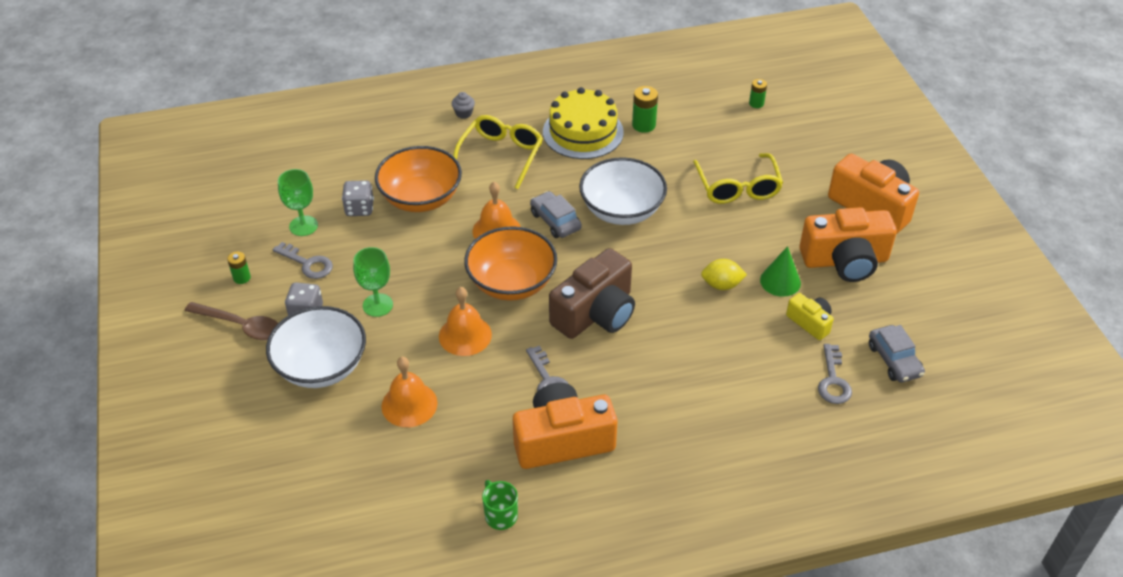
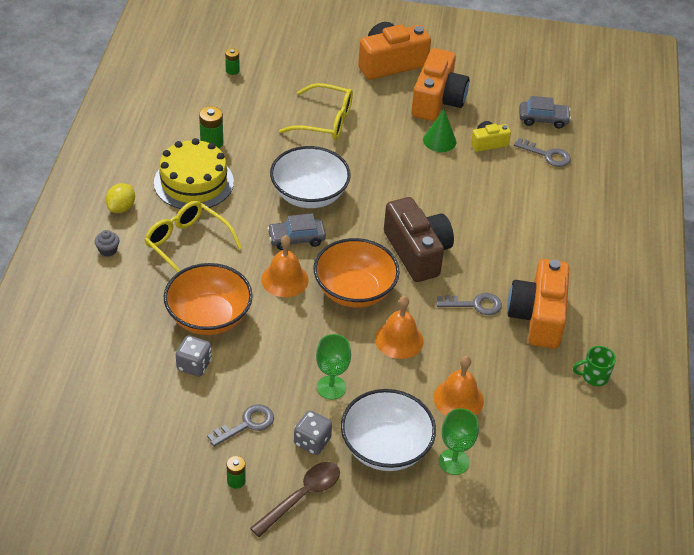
camera: 70 degrees left, 0 degrees up
green goblet [278,169,318,236] -> green goblet moved to [439,408,479,475]
yellow lemon [701,259,747,290] -> yellow lemon moved to [106,183,135,213]

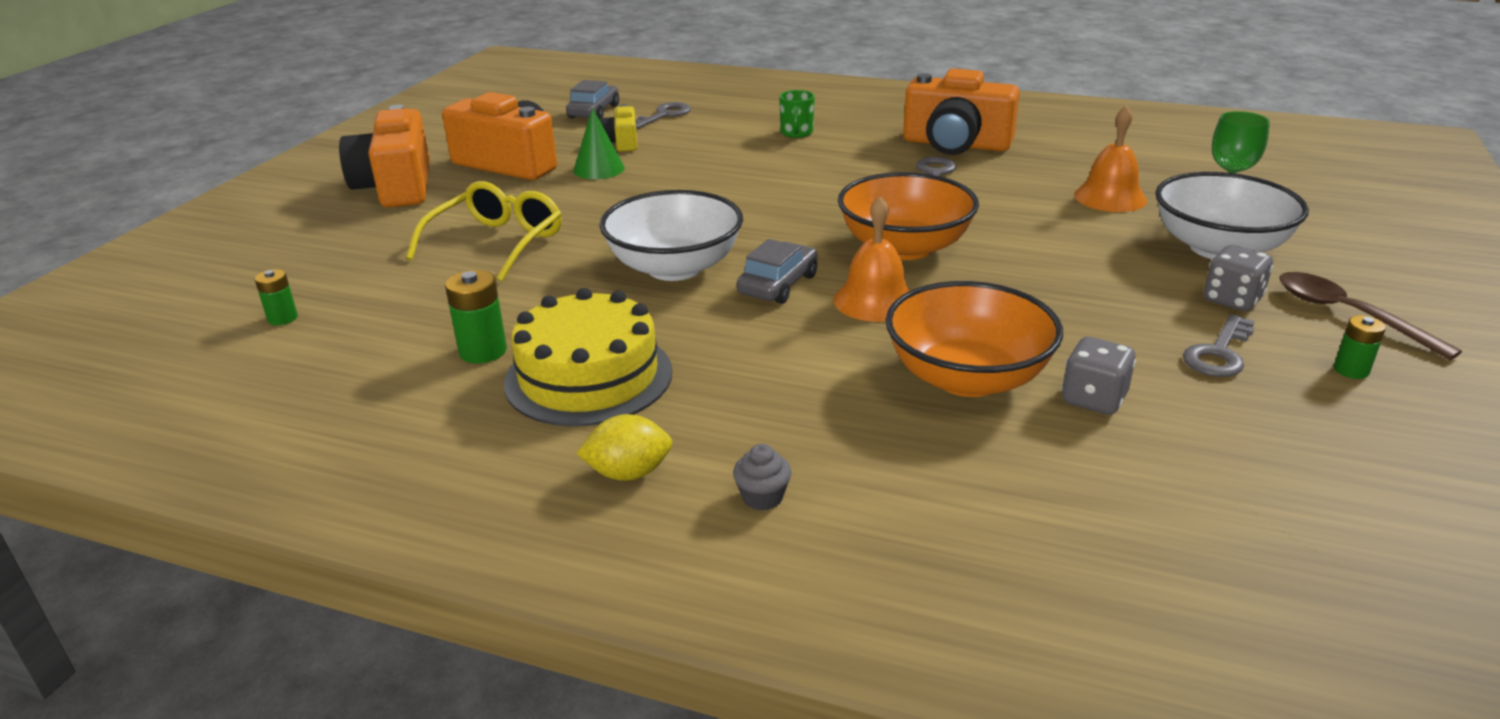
camera: 75 degrees left, 15 degrees down
yellow lemon [106,183,135,213] -> yellow lemon turned 45 degrees counterclockwise [576,414,673,481]
yellow glasses [145,201,242,273] -> none
grey key [207,404,274,447] -> grey key turned 120 degrees counterclockwise [1183,314,1255,377]
grey car [267,214,326,250] -> grey car turned 150 degrees counterclockwise [737,239,818,304]
green goblet [316,334,351,400] -> none
orange bell [375,296,424,359] -> none
brown camera [384,197,454,282] -> none
green mug [573,346,616,386] -> green mug moved to [779,90,815,138]

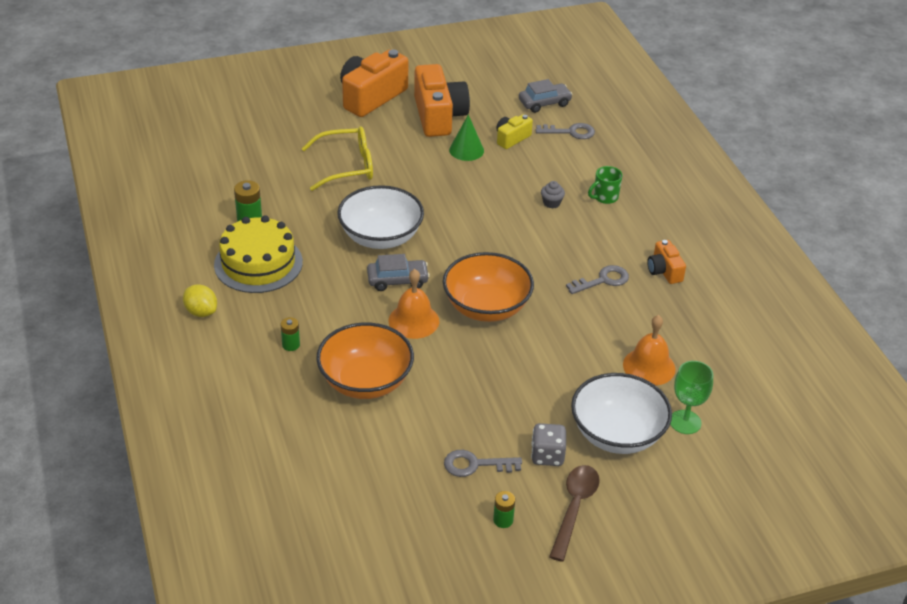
camera: 50 degrees right, 10 degrees up
green battery [255,269,298,325] -> green battery moved to [281,317,300,351]
grey cupcake [733,444,791,511] -> grey cupcake moved to [541,181,565,209]
orange camera [903,68,1020,155] -> orange camera [647,240,686,284], size x0.51
grey dice [1061,337,1136,415] -> none

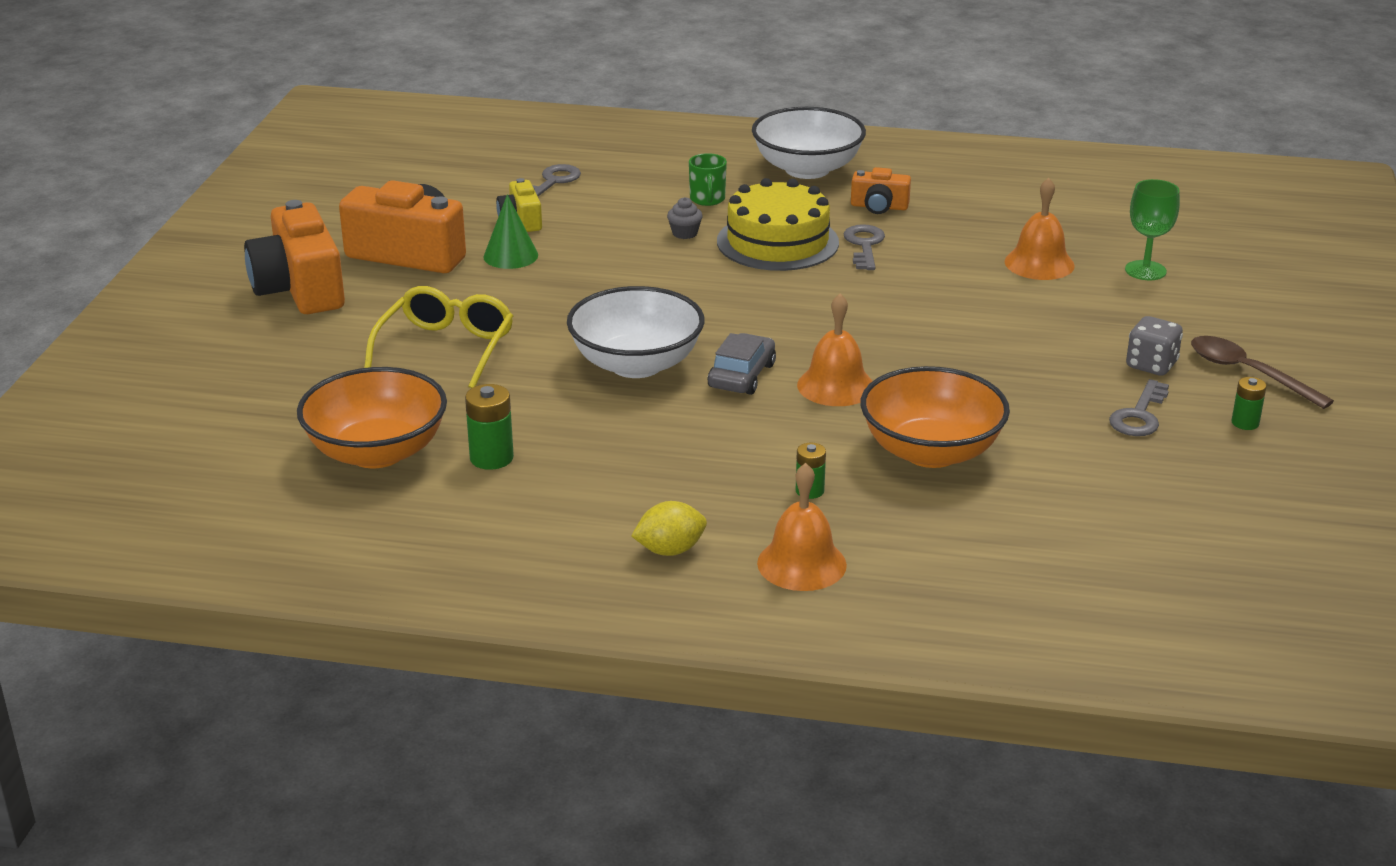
camera: 60 degrees left, 10 degrees down
yellow cake [214,215,303,293] -> yellow cake moved to [717,178,839,271]
orange bowl [443,252,534,322] -> orange bowl moved to [297,367,447,468]
grey car [519,79,573,113] -> none
white bowl [571,373,672,454] -> white bowl moved to [752,107,866,179]
none -> orange bell [757,463,847,591]

